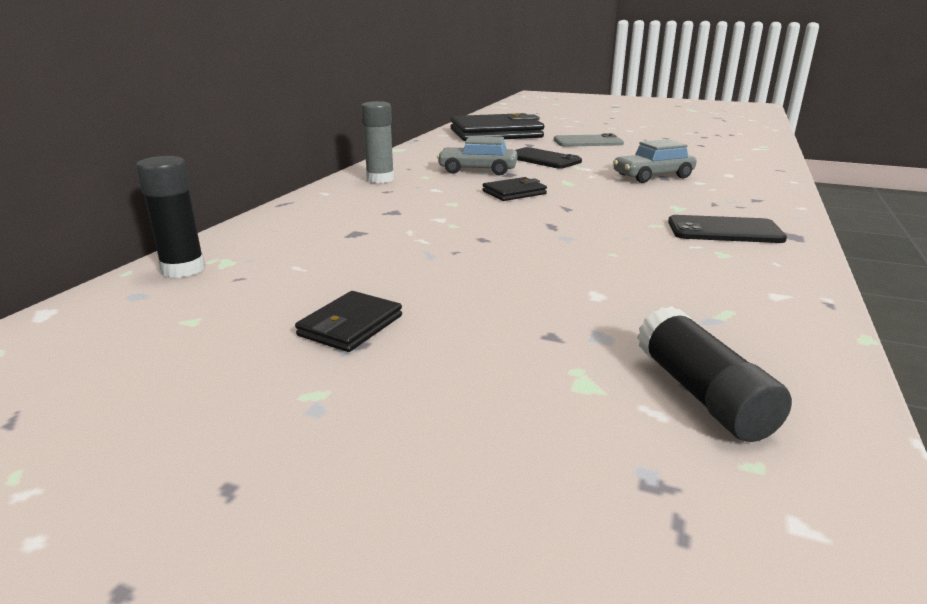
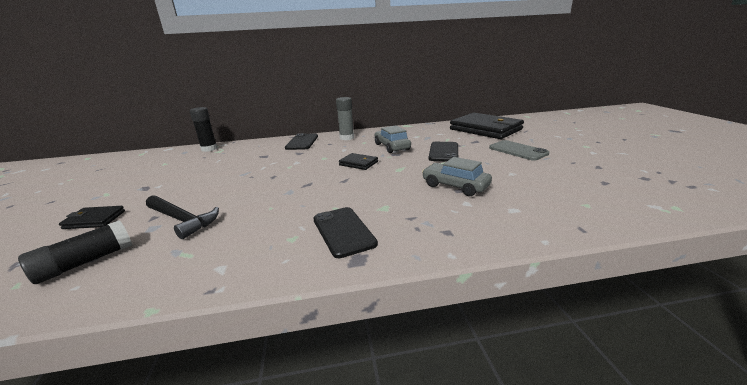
camera: 60 degrees right, 0 degrees up
black wallet [295,291,402,352] -> black wallet moved to [59,206,125,229]
none -> black hammer [146,195,219,239]
none -> black phone [285,133,318,150]

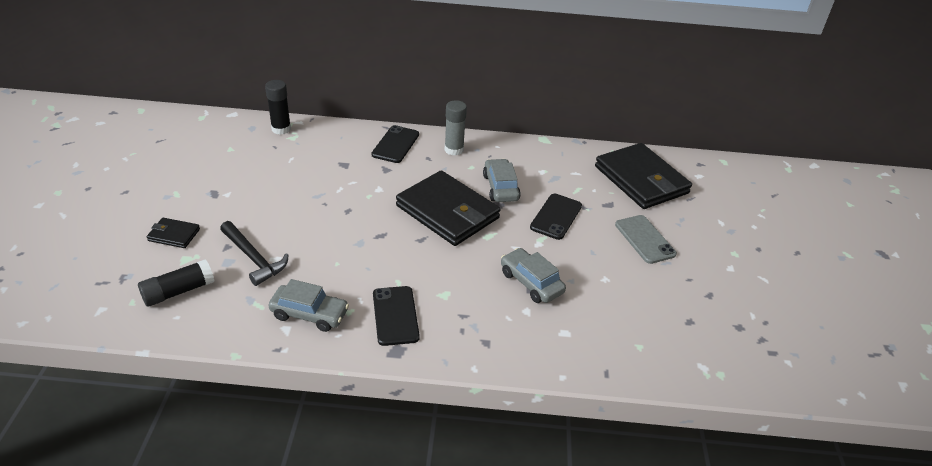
camera: 10 degrees right, 15 degrees up
black wallet [339,153,378,170] -> black wallet [396,171,500,246], size x2.23
none -> grey car [268,279,349,332]

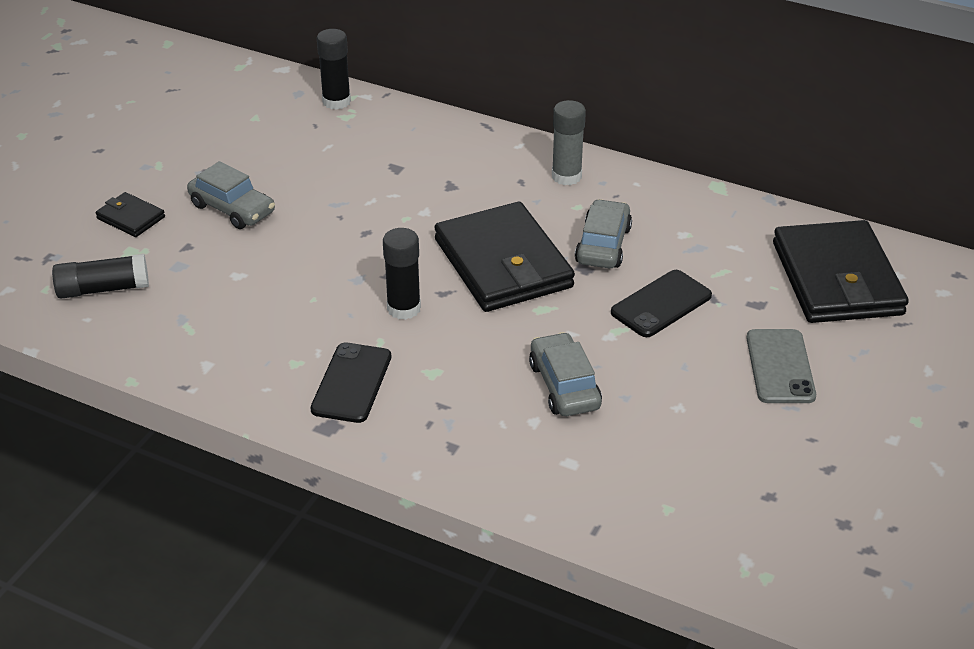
camera: 25 degrees right, 0 degrees up
black hammer [220,221,288,286] -> none
grey car [268,279,349,332] -> grey car moved to [187,161,275,229]
black phone [371,125,419,163] -> none
none -> black glue stick [383,228,421,320]

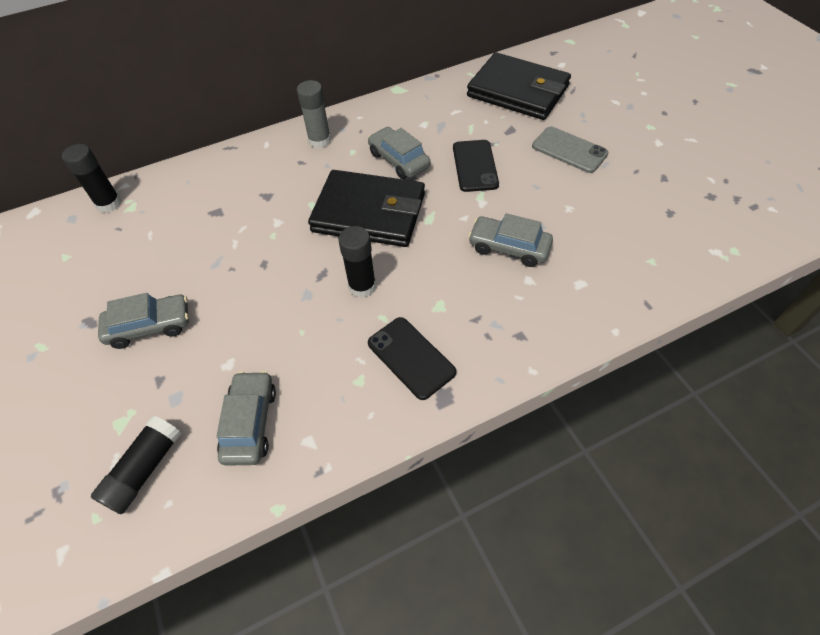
camera: 50 degrees left, 15 degrees up
black wallet [96,192,165,237] -> none
none -> grey car [216,371,276,466]

